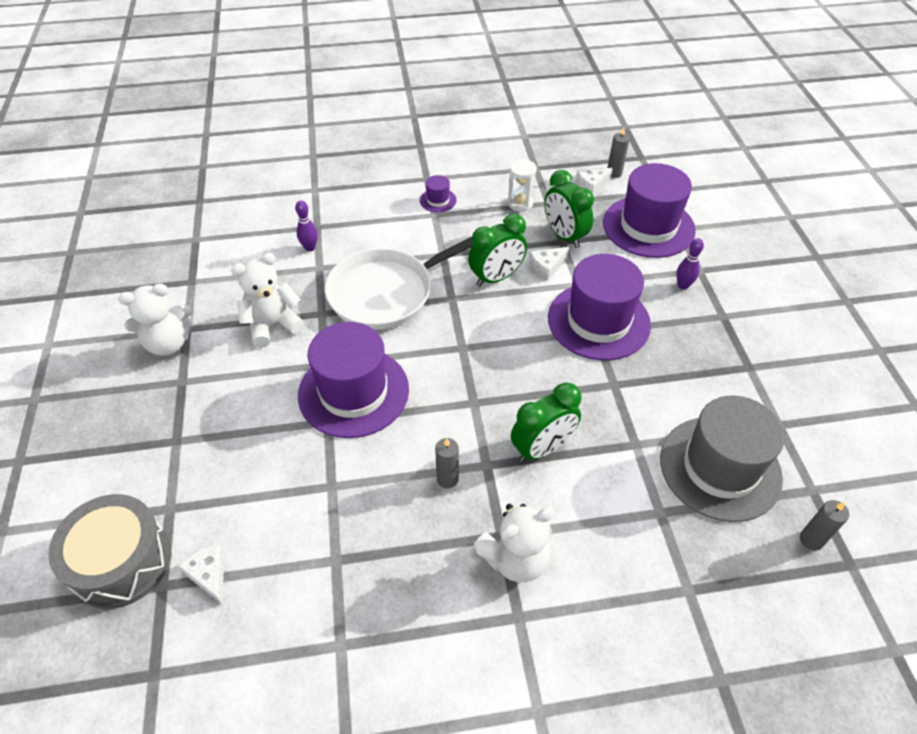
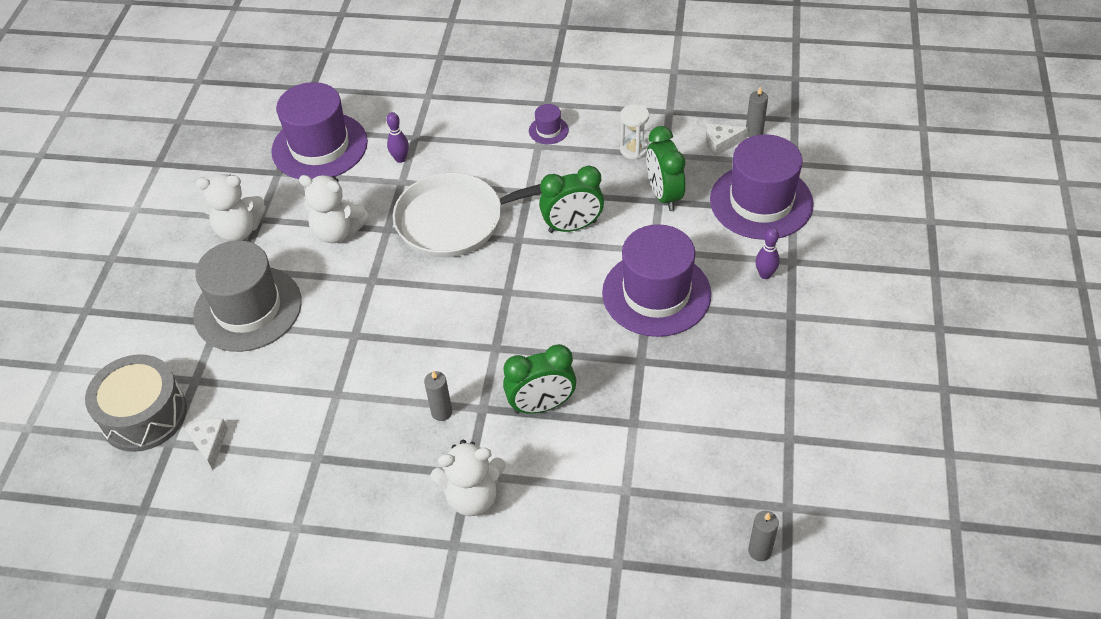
camera: 20 degrees right, 0 degrees up
white teddy bear [231,253,305,348] -> white teddy bear turned 150 degrees counterclockwise [299,175,370,243]
purple hat [298,322,409,438] -> purple hat moved to [271,82,368,179]
white cheese [529,247,569,281] -> none
grey hat [660,395,784,522] -> grey hat moved to [193,240,302,352]

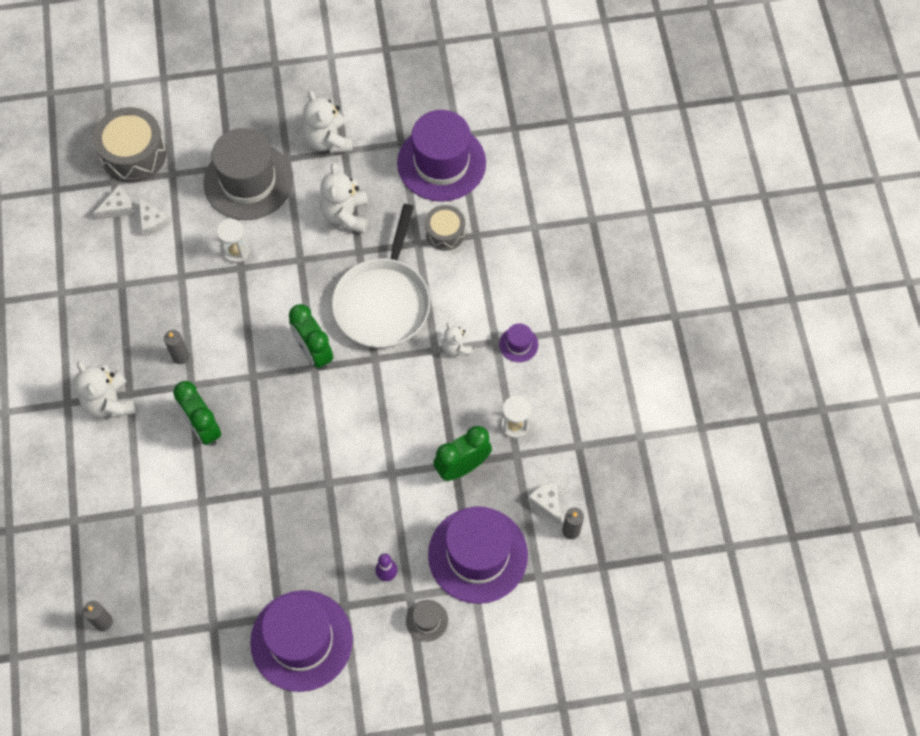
camera: 70 degrees right, 15 degrees up
purple bowling pin [386,112,409,163] -> grey drum [425,205,465,251]
white pan [393,173,542,258] -> white pan turned 135 degrees counterclockwise [332,204,430,348]
green clock [539,166,604,233] -> green clock moved to [289,304,333,370]
purple hat [602,224,711,337] -> purple hat moved to [250,590,353,692]
none -> white cheese [139,197,171,236]
none -> white hourglass [217,219,249,263]
none -> grey hat [406,600,448,642]
none -> white teddy bear [442,323,473,356]

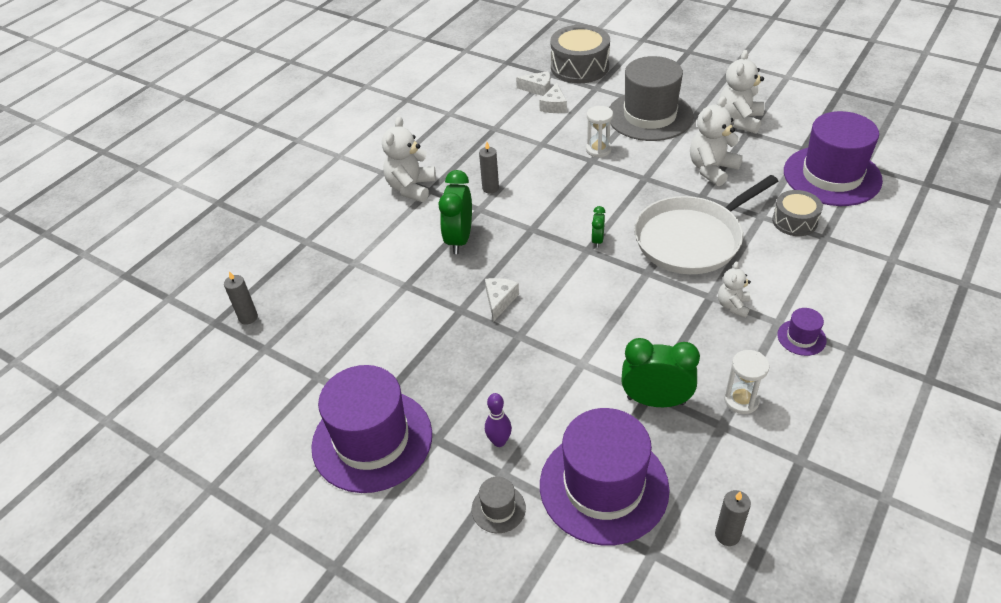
camera: 45 degrees right, 20 degrees down
green clock [289,304,333,370] -> green clock [591,206,606,248], size x0.50
white cheese [528,482,562,526] -> white cheese moved to [485,278,519,322]

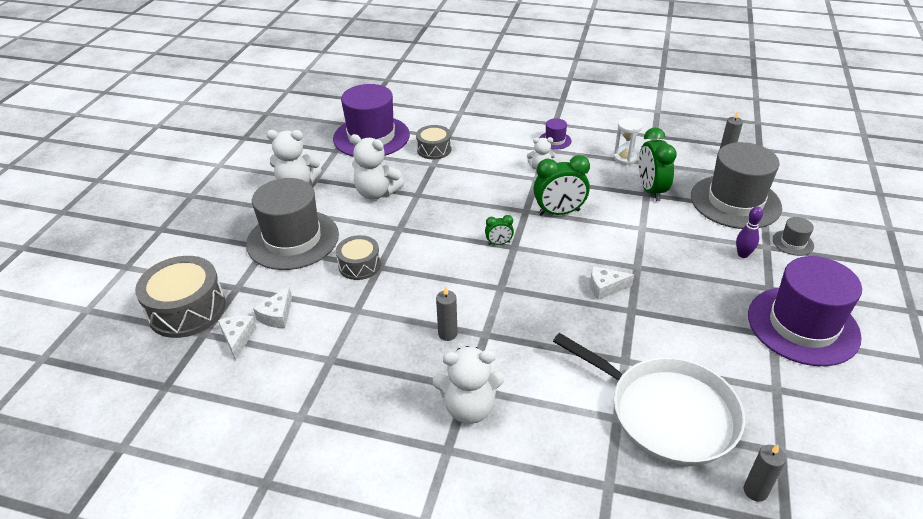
camera: 110 degrees left, 5 degrees down
green clock [439,170,472,254] -> green clock moved to [533,155,590,216]
white cheese [539,83,567,113] -> white cheese turned 120 degrees clockwise [253,287,292,328]
purple hat [540,408,670,545] -> grey hat [691,142,782,229]
white hourglass [586,106,613,158] -> grey drum [336,235,381,280]
white pan [634,175,778,274] -> white pan moved to [553,333,745,466]

